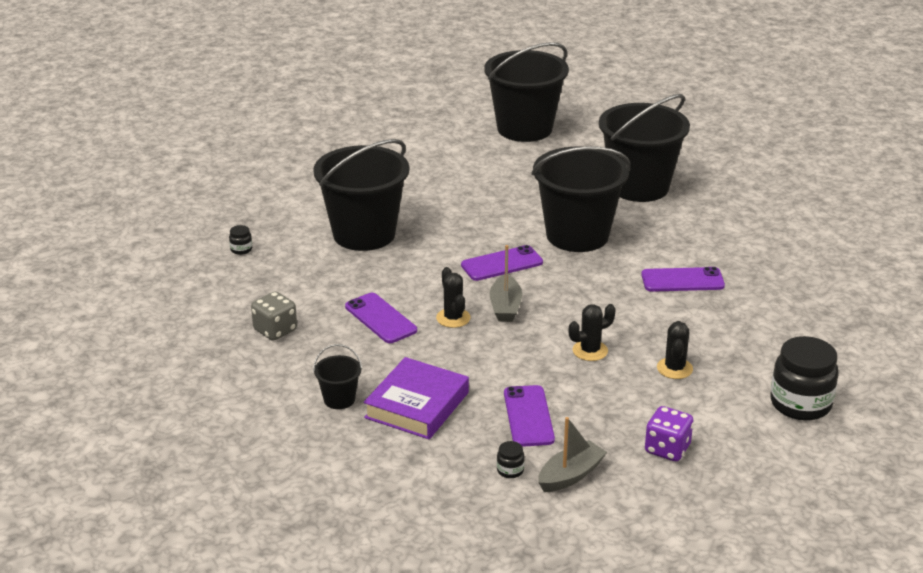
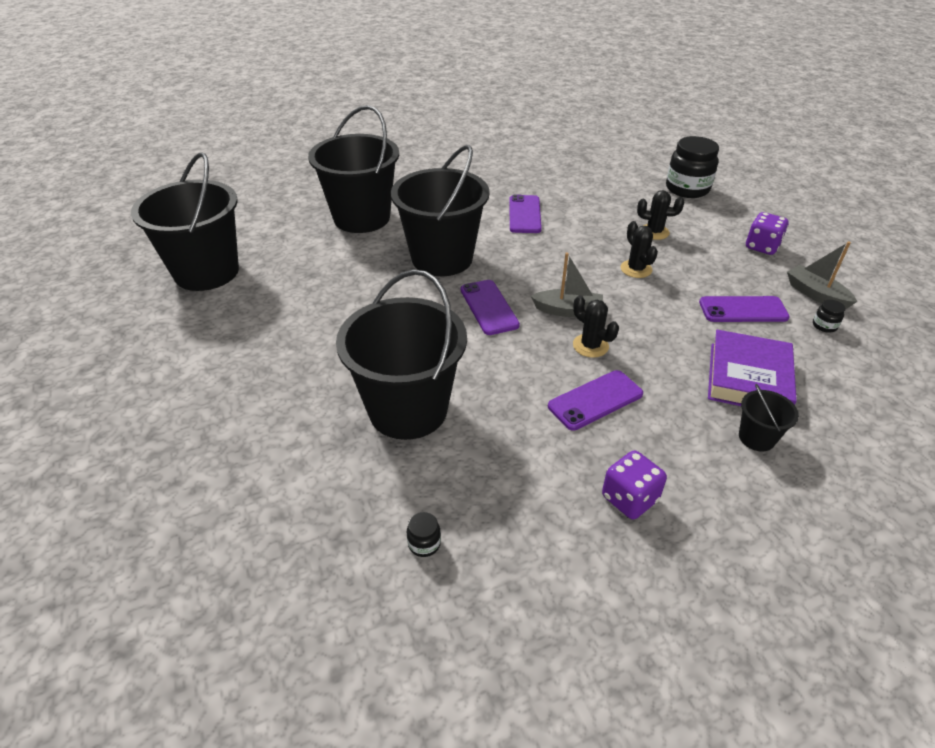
camera: 85 degrees left, 10 degrees up
grey dice [251,291,297,341] -> purple dice [602,450,667,519]
purple book [364,357,469,439] -> purple book turned 75 degrees clockwise [708,330,797,406]
black cactus [436,267,471,328] -> black cactus turned 60 degrees clockwise [573,296,619,358]

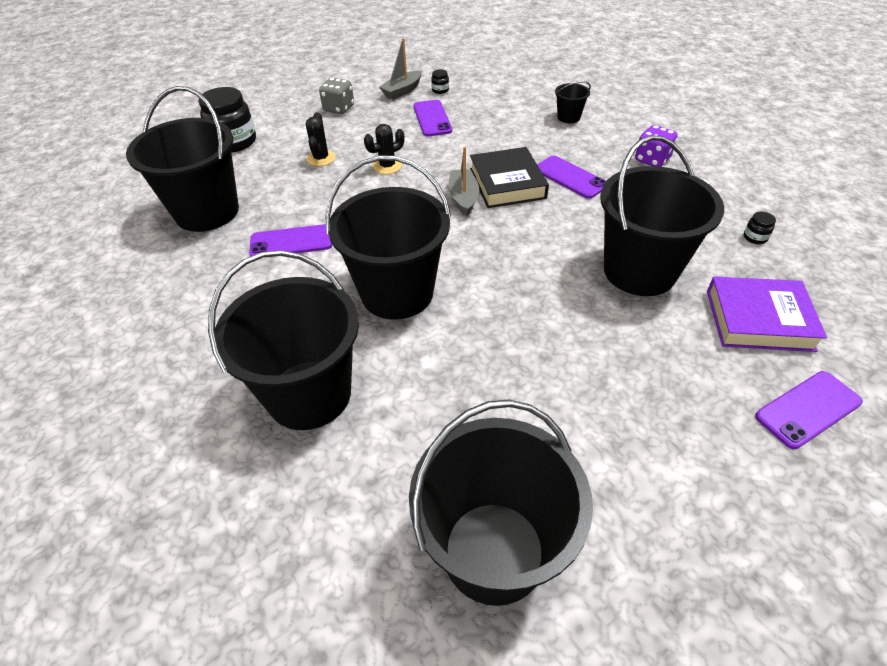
camera: 100 degrees left, 5 degrees up
purple phone [461,280,520,335] -> purple phone moved to [755,371,863,449]
black cactus [573,296,619,358] -> black book [470,147,549,208]
purple book [708,330,797,406] -> purple book moved to [707,277,827,352]
purple dice [746,212,789,255] -> grey dice [319,78,354,114]
none -> black bucket [126,86,239,232]

